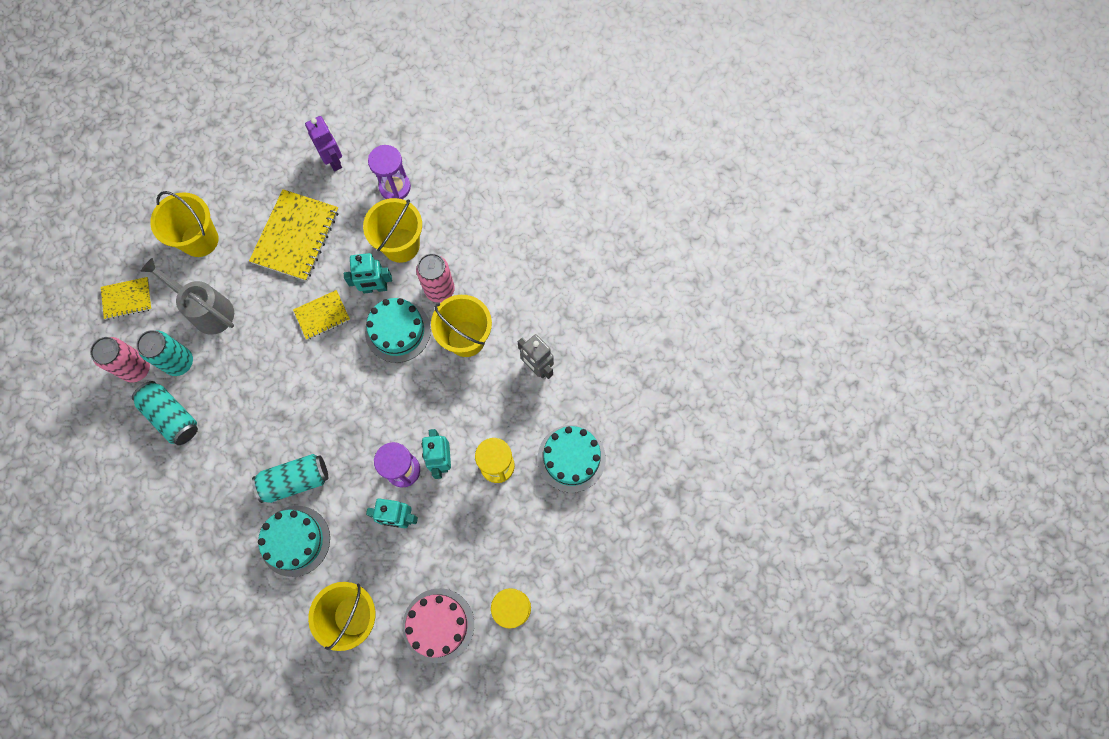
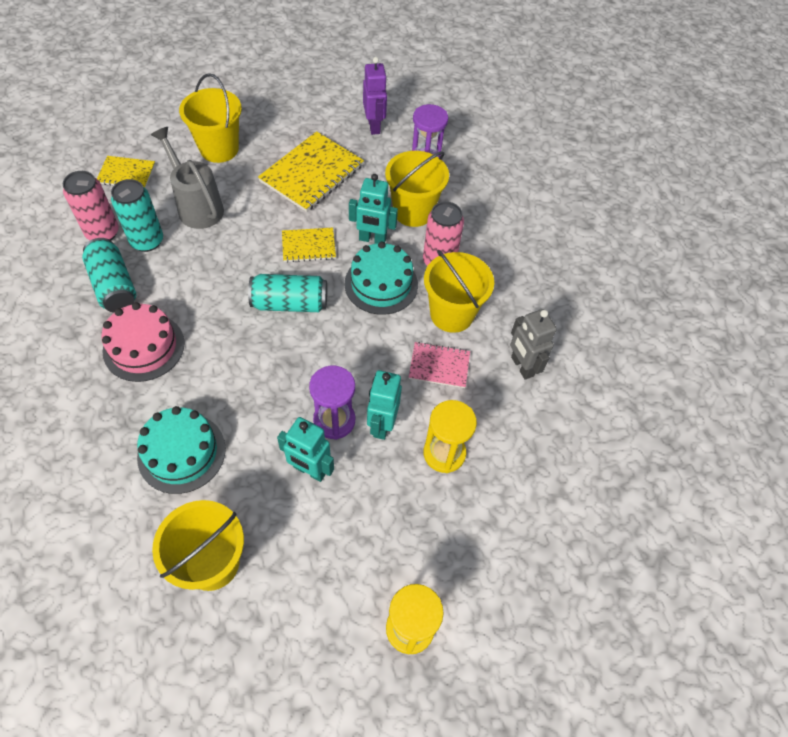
camera: 15 degrees right, 15 degrees down
turquoise can [252,454,328,503] -> turquoise can moved to [248,274,327,312]
pink cake [403,588,474,663] -> pink cake moved to [101,302,185,382]
turquoise cake [538,425,606,493] -> none
none -> pink notebook [409,342,470,388]

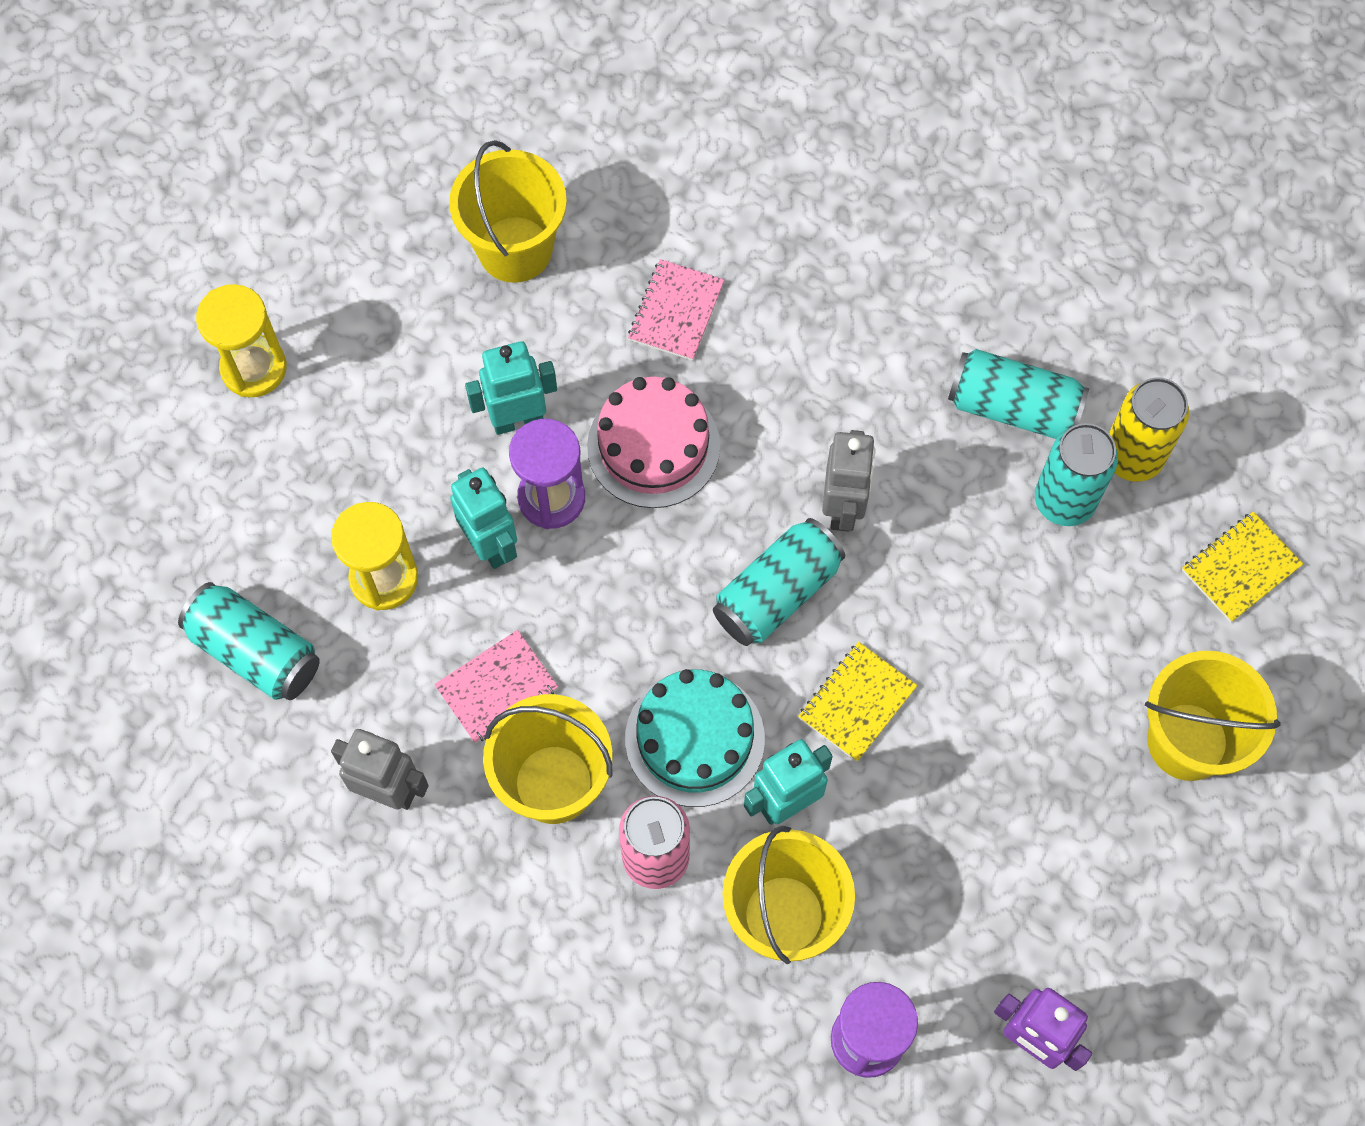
camera: 140 degrees right, 10 degrees up
pink can [63,171,119,240] -> yellow can [1109,377,1189,482]
pink cake [101,302,185,382] -> pink cake moved to [587,377,720,508]
turquoise cake [137,406,226,494] -> pink notebook [628,259,724,361]
grey watering can [151,127,224,229] -> none
yellow notebook [258,131,364,212] -> none
none -> turquoise can [178,582,320,700]
none -> grey robot [822,430,876,532]

